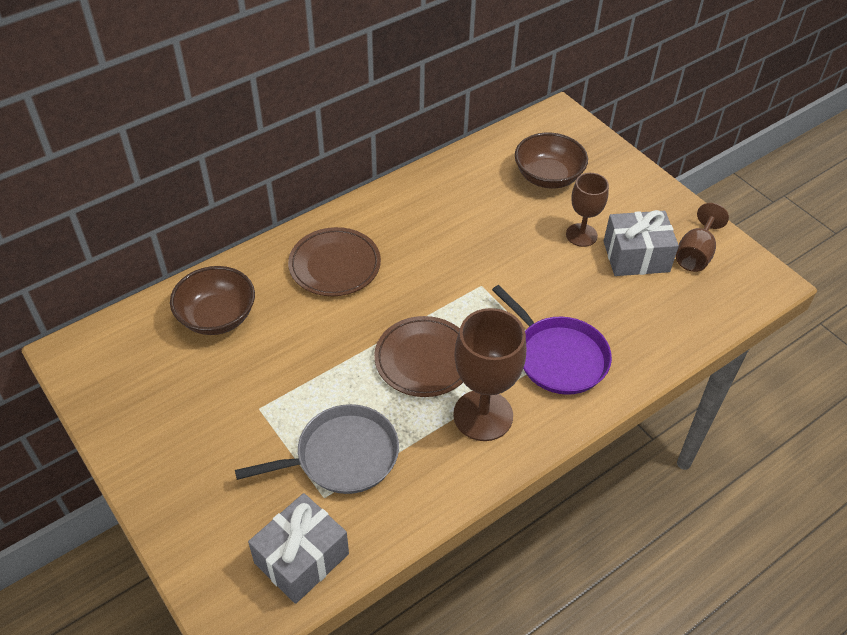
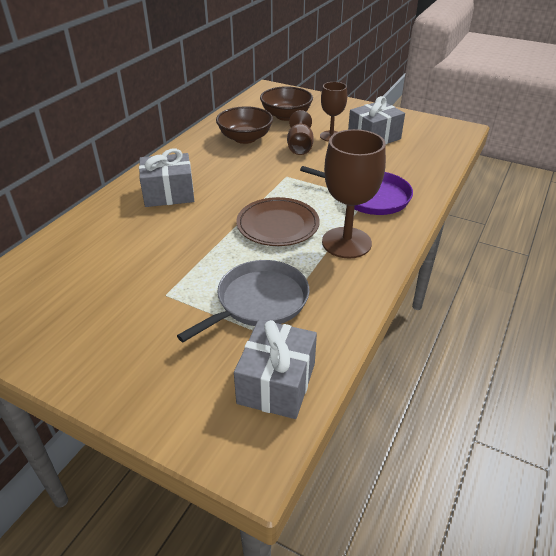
camera: 25 degrees left, 10 degrees down
brown bowl [170,266,255,335] -> brown bowl moved to [216,106,273,144]
brown plate [288,227,381,296] -> grey gift [139,149,194,207]
brown goblet [676,203,729,272] -> brown goblet moved to [287,110,314,155]

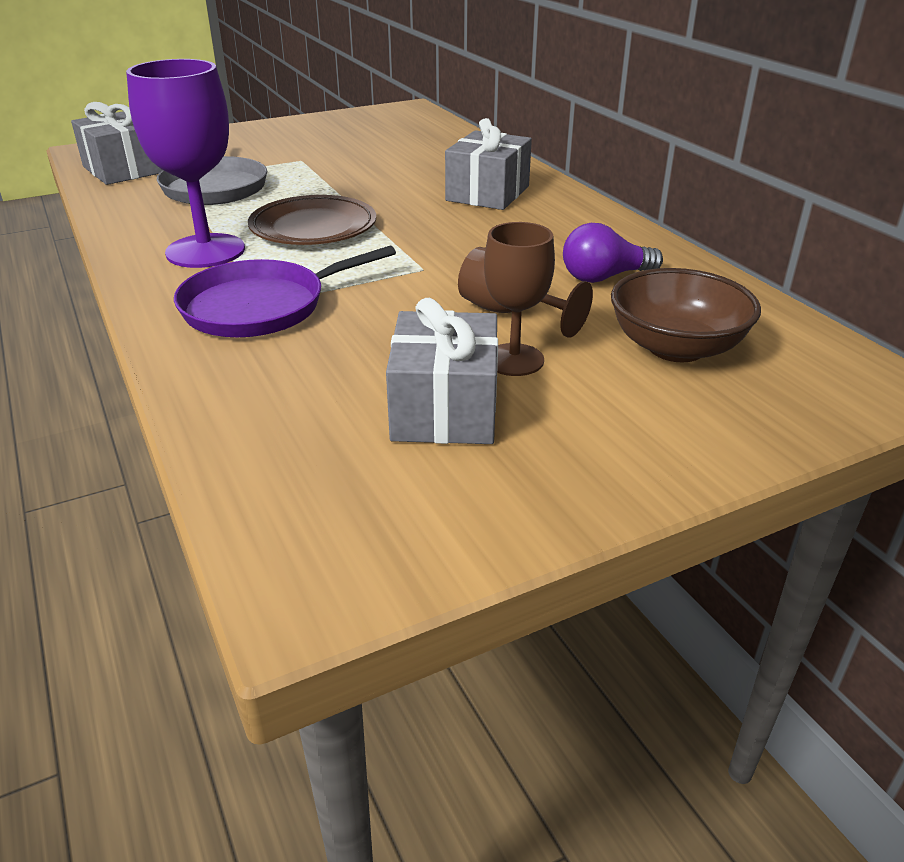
camera: 125 degrees right, 5 degrees down
brown bowl [216,106,273,144] -> purple light bulb [563,223,663,283]
brown goblet [322,129,386,258] -> purple goblet [126,59,245,268]

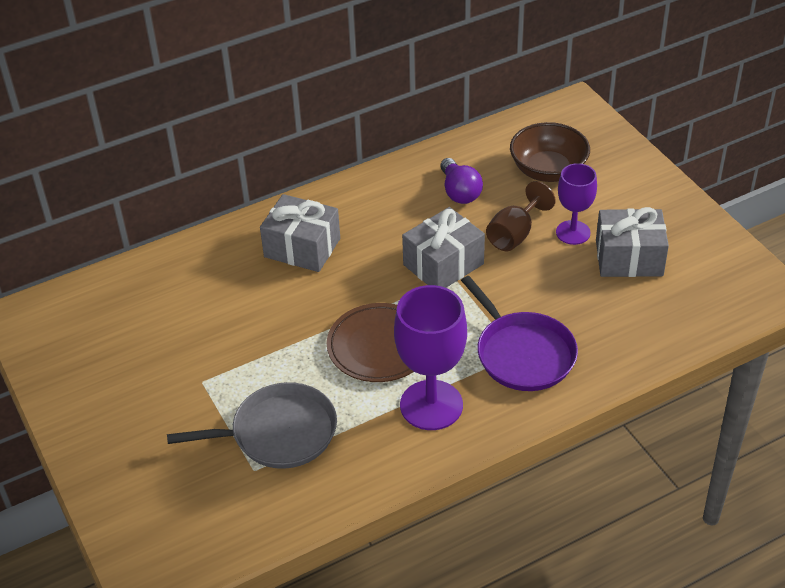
camera: 90 degrees left, 10 degrees up
grey gift [71,102,162,185] -> grey gift moved to [402,207,485,288]
brown goblet [484,222,555,376] -> purple goblet [556,163,597,245]

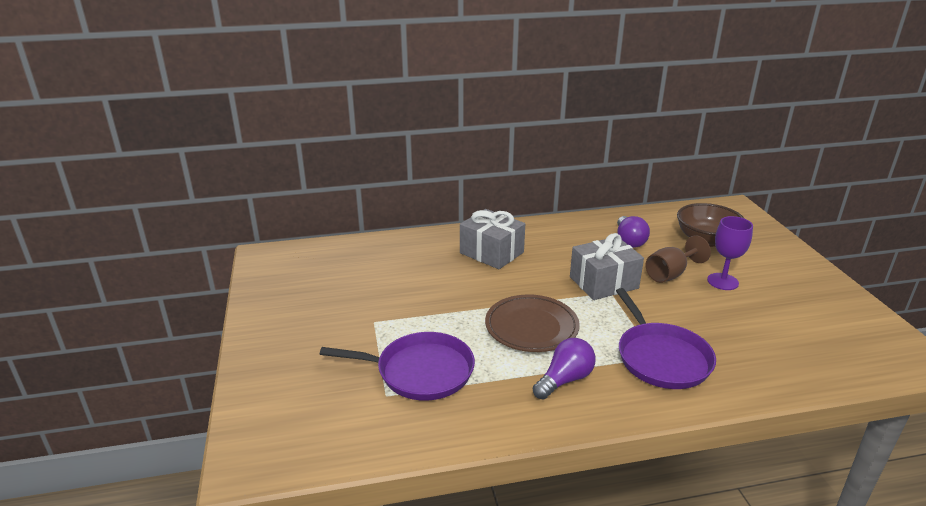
camera: 15 degrees right, 15 degrees down
grey pan [167,382,337,469] -> purple pan [320,332,475,400]
purple goblet [394,285,467,430] -> purple light bulb [533,338,596,400]
grey gift [596,207,669,277] -> none

